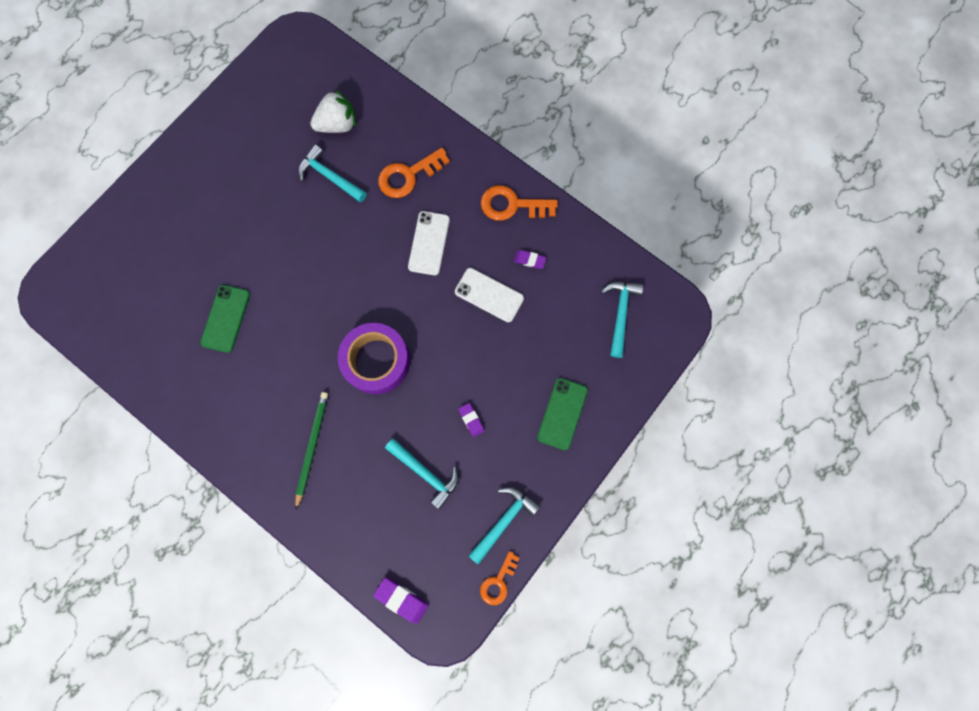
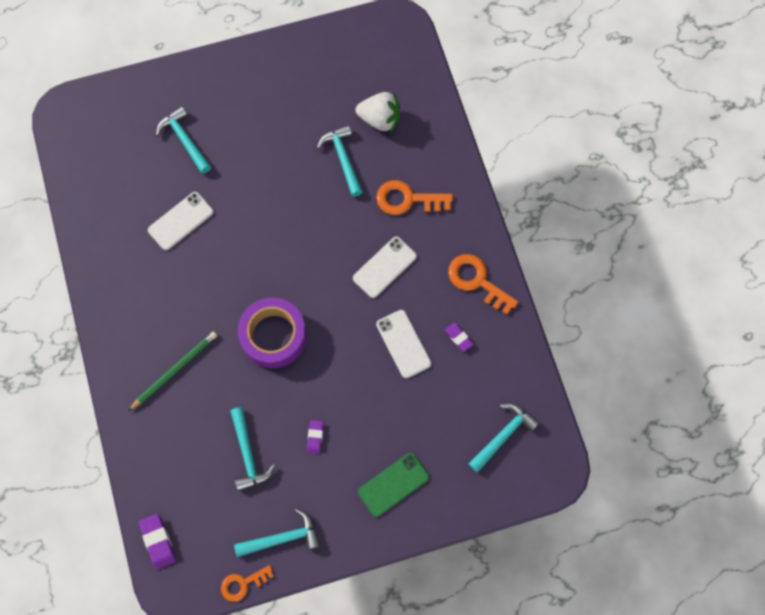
camera: 35 degrees right, 5 degrees down
green phone [200,285,250,353] -> white phone [148,192,214,250]
none -> turquoise hammer [156,106,211,174]

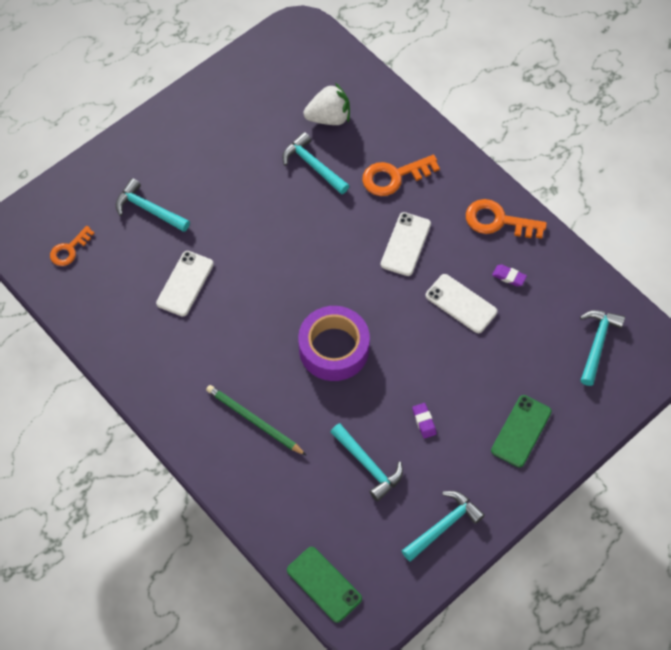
camera: 25 degrees left, 10 degrees down
green pencil [128,331,217,411] -> green pencil turned 75 degrees counterclockwise [206,385,307,456]
purple eraser [139,514,176,569] -> green phone [287,547,362,623]
orange key [221,565,274,602] -> orange key moved to [50,226,95,266]

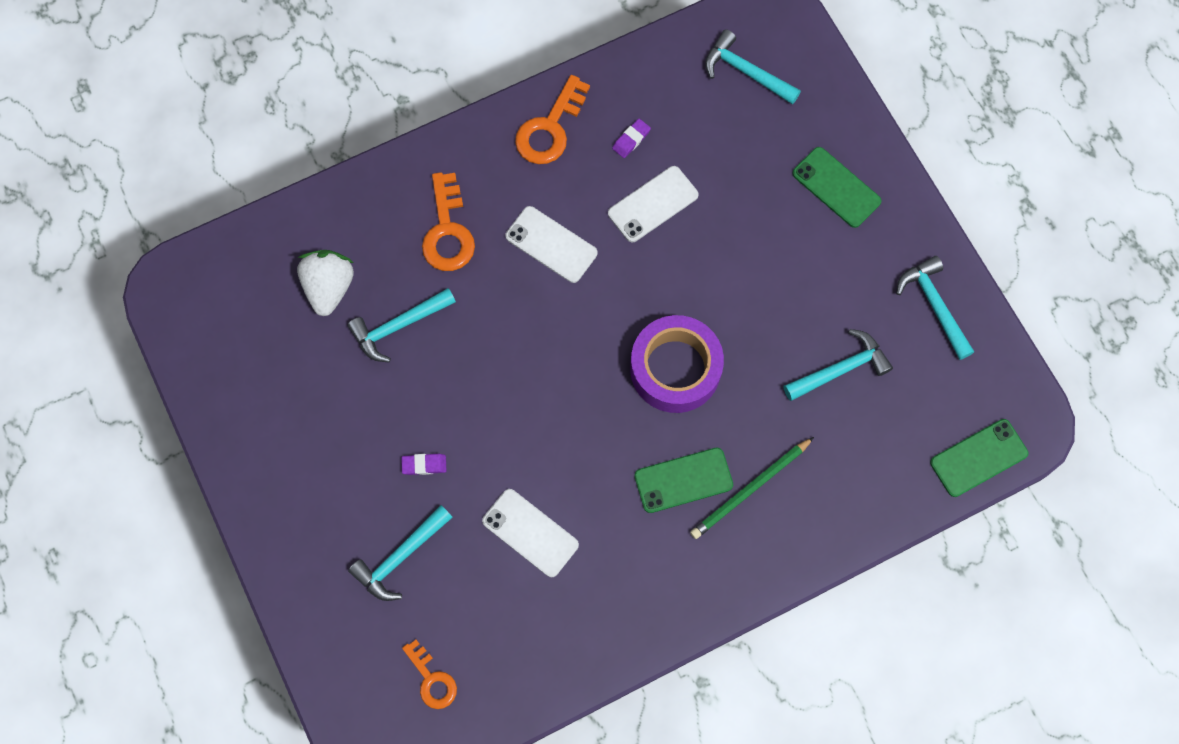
camera: 75 degrees left, 10 degrees up
purple eraser [412,403,437,439] -> purple eraser moved to [401,454,447,475]
none -> green phone [634,447,733,513]

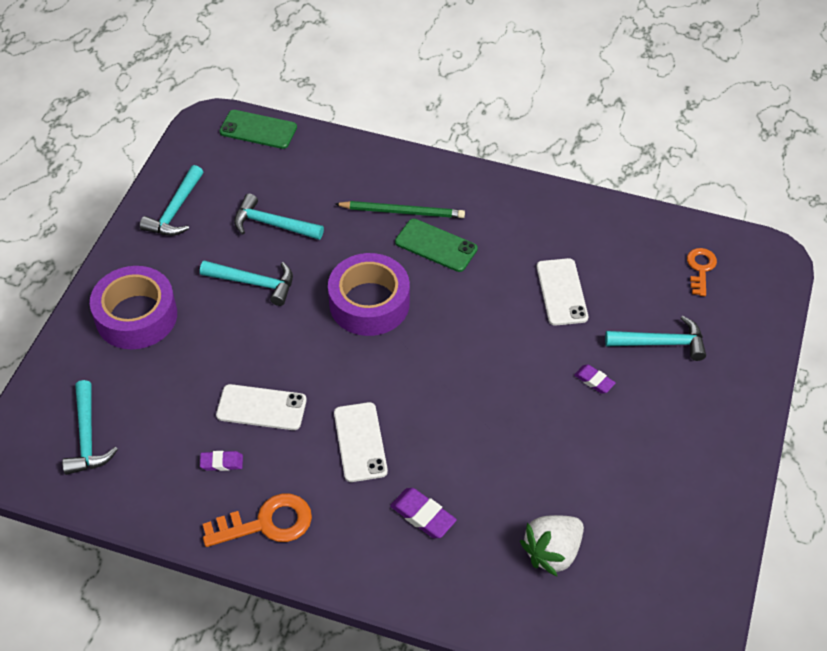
camera: 135 degrees left, 20 degrees down
turquoise hammer [348,288,456,362] -> turquoise hammer moved to [200,261,293,306]
orange key [422,172,475,271] -> purple eraser [390,488,457,538]
green phone [792,147,882,228] -> purple tape [90,266,177,349]

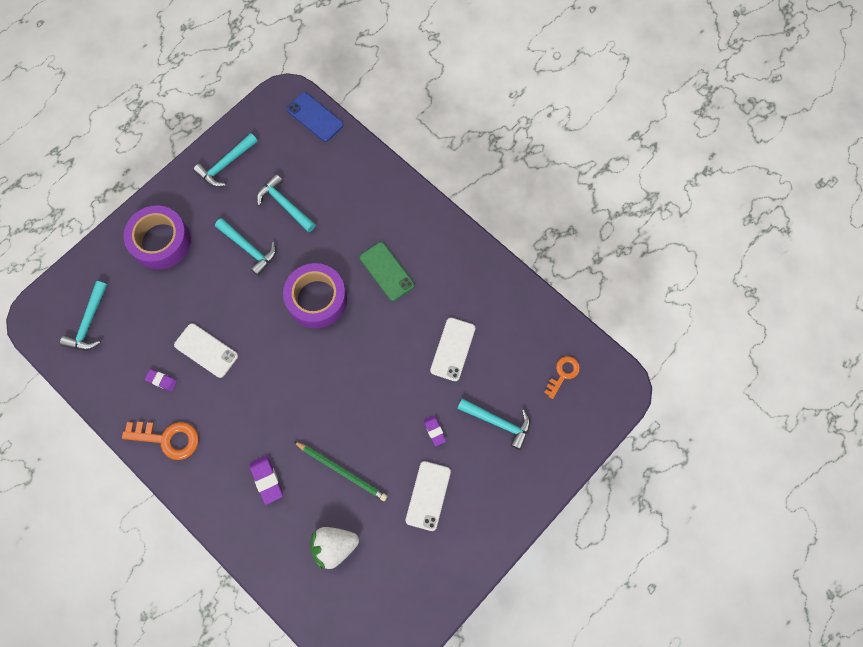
camera: 25 degrees right, 20 degrees up
green phone [220,110,297,149] -> blue phone [287,92,343,142]
white phone [334,402,388,482] -> white phone moved to [406,461,451,531]
green pencil [335,201,465,218] -> green pencil moved to [293,441,387,501]

